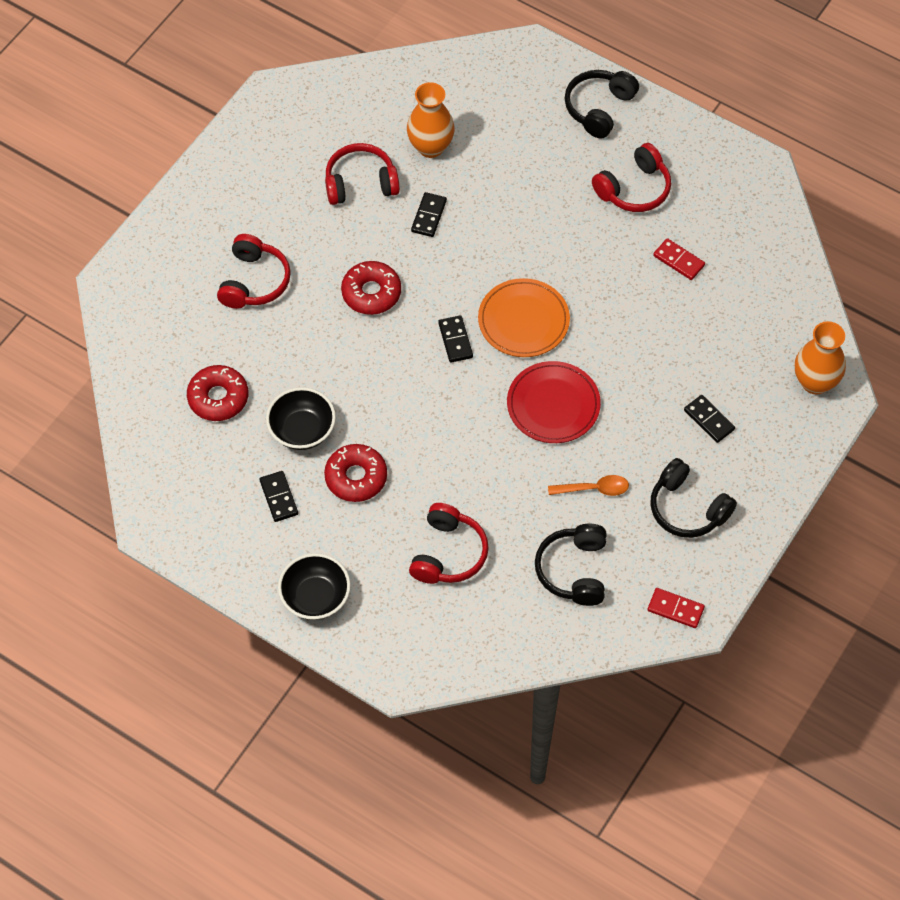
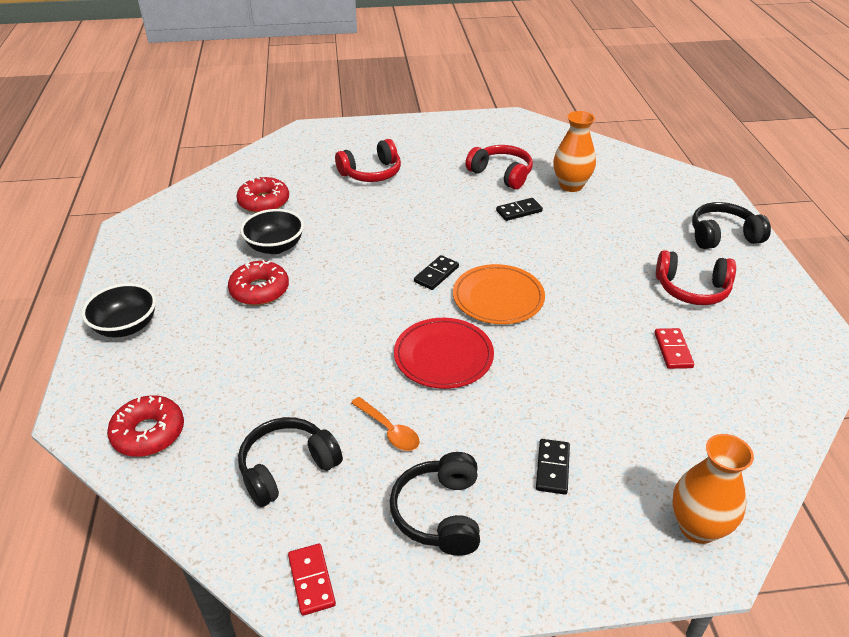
camera: 50 degrees right, 20 degrees down
black domino [260,471,298,522] -> none
red donut [341,261,401,315] -> red donut moved to [107,395,184,457]
red headphones [409,503,489,584] -> none

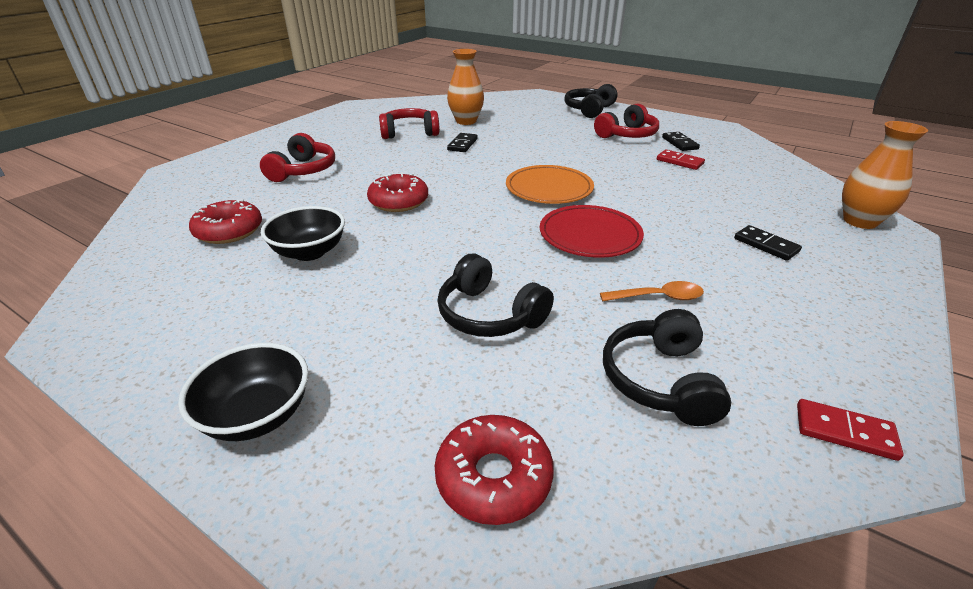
camera: 50 degrees left, 5 degrees down
red donut [228,260,289,306] -> red donut moved to [367,173,428,212]
black headphones [390,452,480,556] -> black headphones moved to [438,253,554,337]
black domino [414,255,459,290] -> black domino moved to [662,132,700,151]

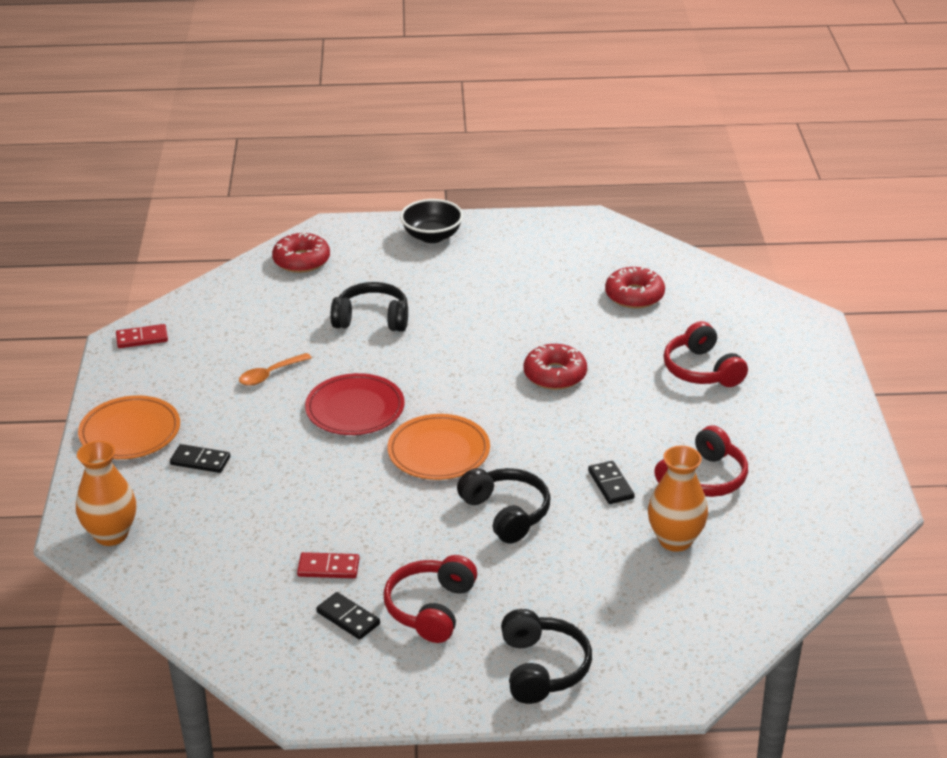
camera: 145 degrees right, 0 degrees up
black bowl [261,206,345,261] -> none
black headphones [603,309,731,426] -> black headphones moved to [457,468,550,544]
none -> orange plate [78,395,180,459]

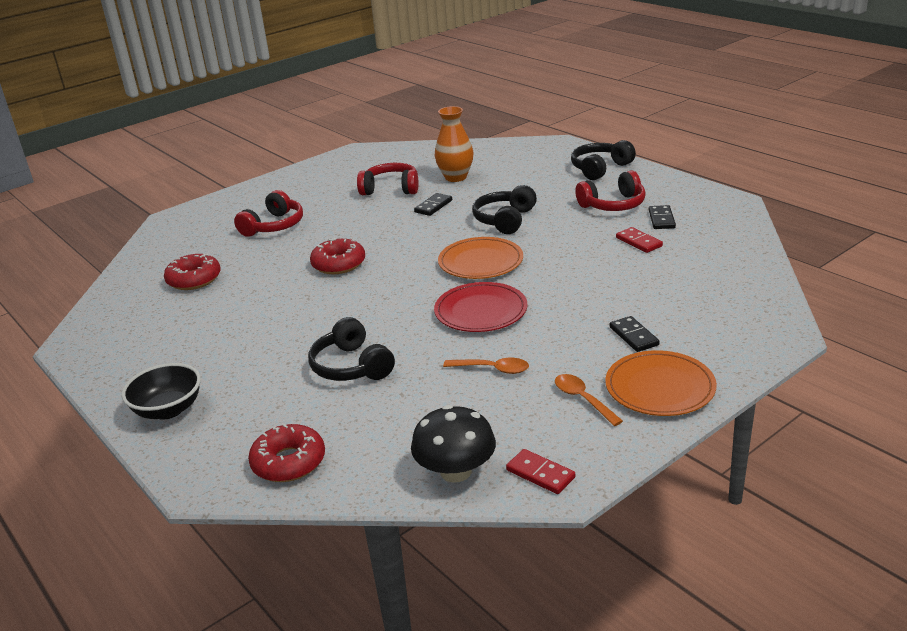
camera: 125 degrees left, 5 degrees down
orange vase [76,441,136,546] -> none
none -> black mushroom [411,405,496,483]
none -> orange spoon [555,374,623,426]

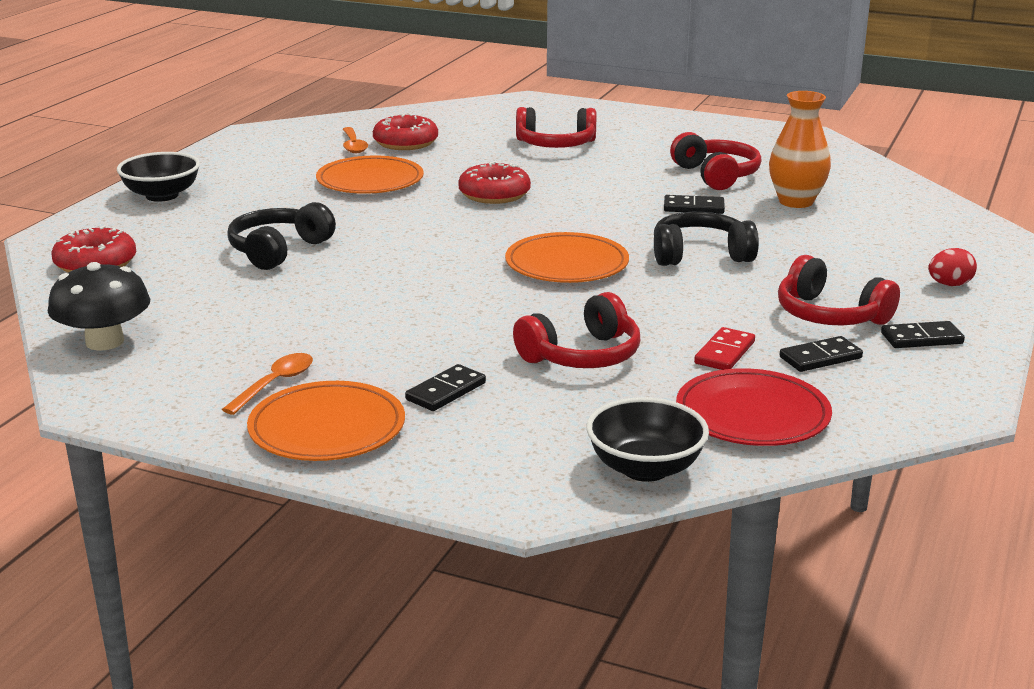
camera: 60 degrees right, 5 degrees down
red plate [434,282,528,332] -> red plate moved to [676,368,832,446]
orange spoon [443,358,529,374] -> orange spoon moved to [343,127,368,153]
red domino [506,449,575,494] -> none
black headphones [571,140,636,180] -> red egg [928,248,977,286]
none -> orange plate [316,156,424,194]
none -> red headphones [513,292,640,368]
none -> black bowl [586,397,709,482]
none -> black domino [881,321,965,348]

